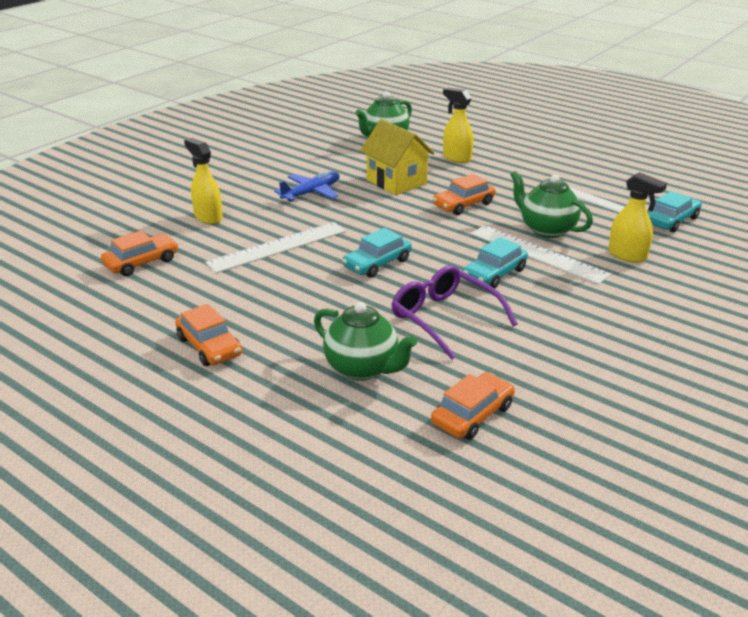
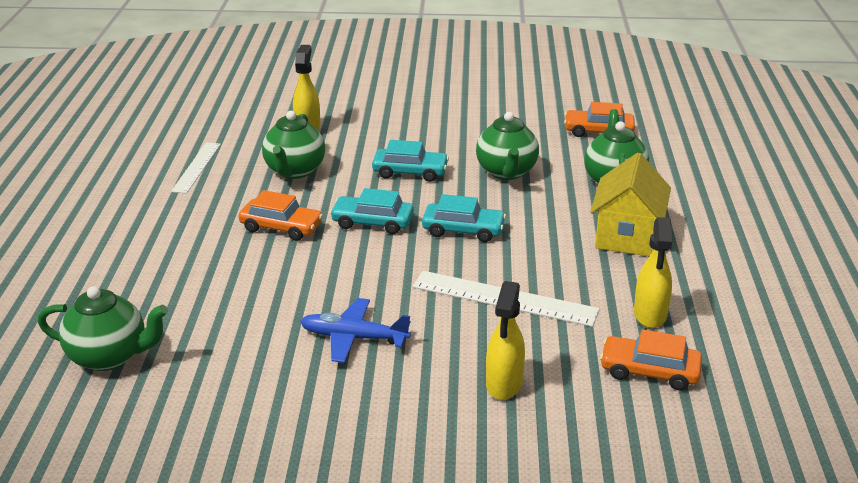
camera: 125 degrees left, 0 degrees up
orange car [175,304,242,366] -> none
yellow house [360,119,435,195] -> yellow house moved to [590,153,671,256]
purple glasses [392,265,518,360] -> green teapot [476,112,539,180]
yellow spray bottle [443,87,473,163] -> yellow spray bottle moved to [634,217,672,328]
white ruler [471,225,611,284] -> none
turquoise car [647,191,702,232] -> turquoise car moved to [330,188,414,234]

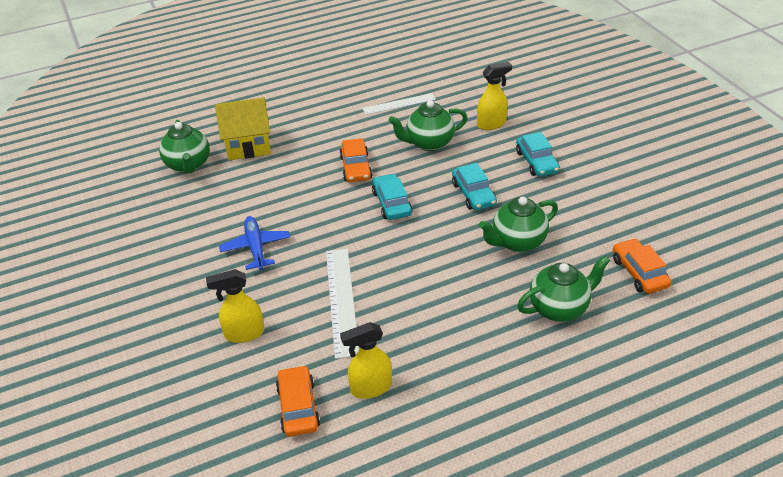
camera: 65 degrees right, 10 degrees up
turquoise car [422,194,506,242] -> turquoise car moved to [516,132,560,176]
yellow house [590,153,671,256] -> yellow house moved to [215,97,271,160]

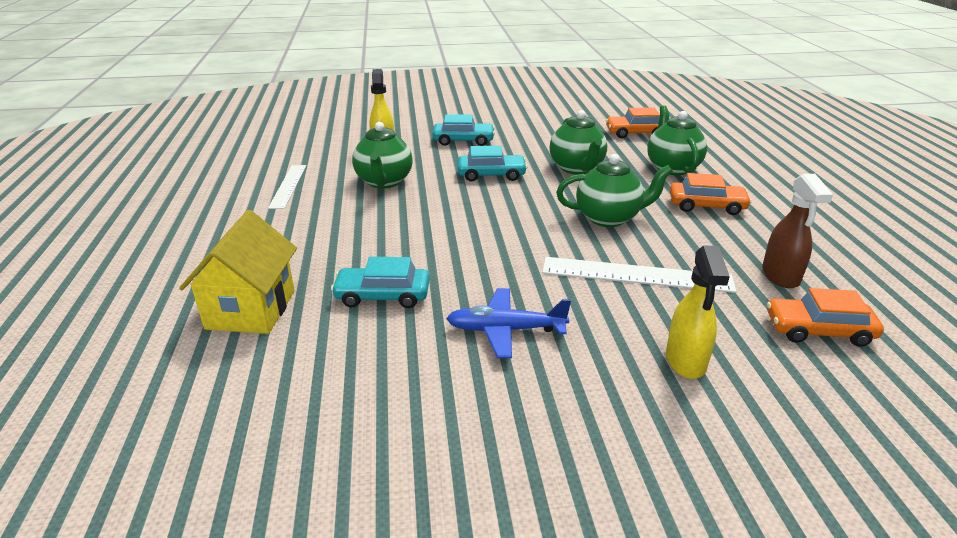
camera: 75 degrees left, 10 degrees down
green teapot [159,120,210,173] -> green teapot moved to [556,154,673,227]
orange car [340,138,373,182] -> orange car moved to [670,173,752,215]
yellow spray bottle [340,322,392,399] -> brown spray bottle [762,174,833,288]
turquoise car [372,173,413,220] -> turquoise car moved to [331,257,430,308]

